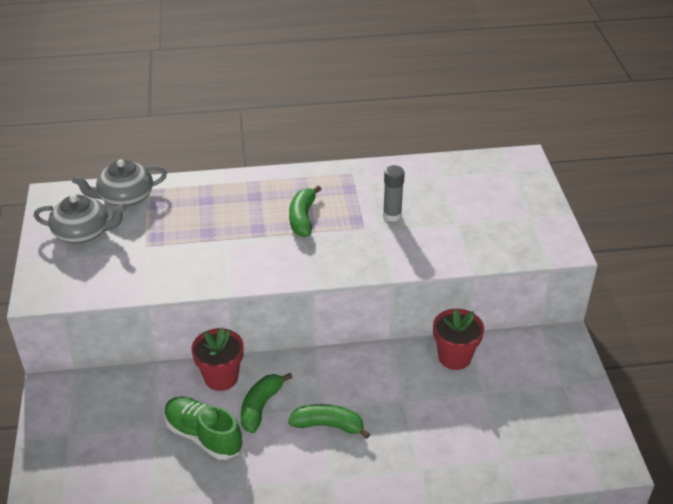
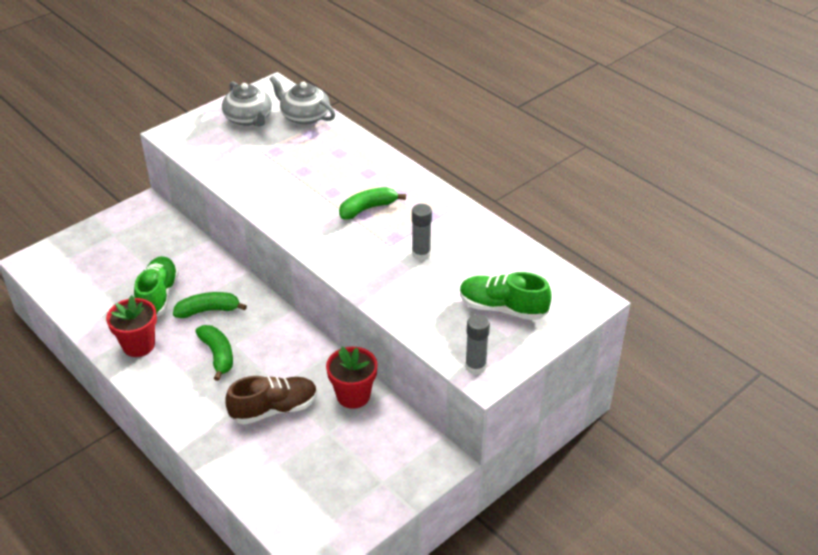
camera: 55 degrees right, 0 degrees up
red flower pot [191,327,244,391] -> red flower pot moved to [106,295,157,357]
none -> brown shoe [225,376,317,425]
none -> green shoe [460,272,551,321]
none -> grey glue stick [465,314,490,375]

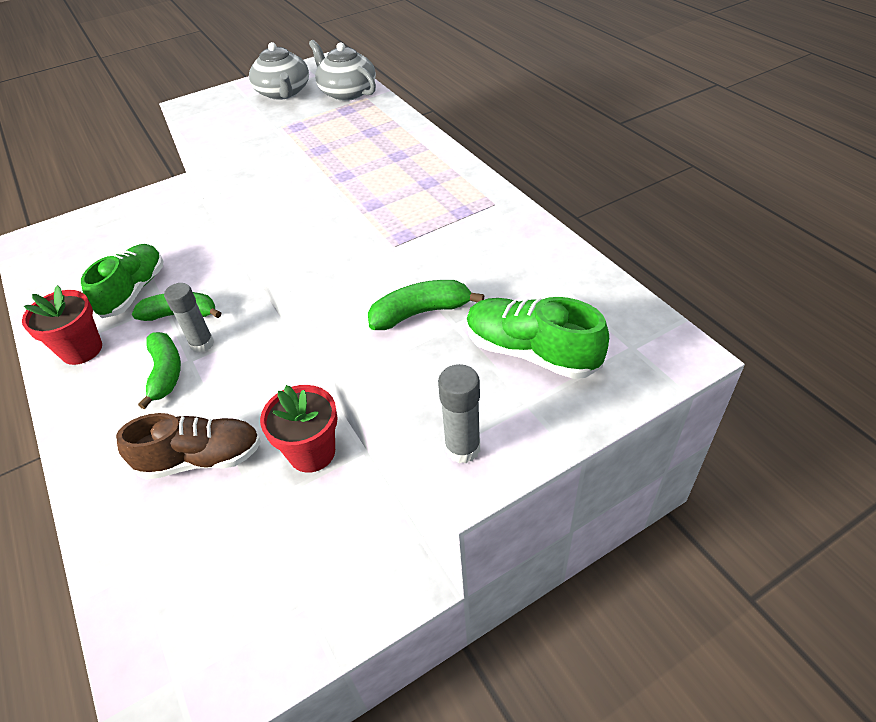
camera: 15 degrees right, 5 degrees up
green banana [339,187,406,220] -> green banana moved to [368,280,484,330]
grey glue stick [412,204,432,261] -> grey glue stick moved to [164,283,214,353]

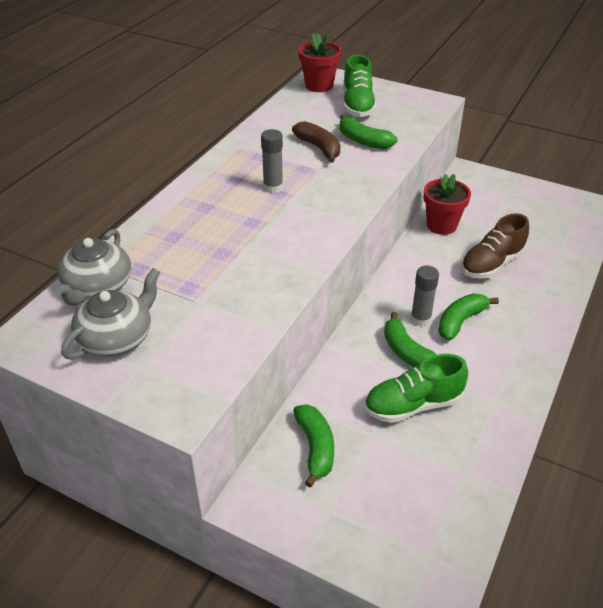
camera: 125 degrees left, 5 degrees down
red flower pot [22,285,102,365] -> red flower pot moved to [298,33,341,92]
brown shoe [116,413,261,480] -> brown shoe turned 90 degrees counterclockwise [461,213,529,279]
grey glue stick [438,364,480,463] -> grey glue stick moved to [261,129,283,193]
none -> brown banana [292,121,340,163]
none -> green banana [293,404,334,488]

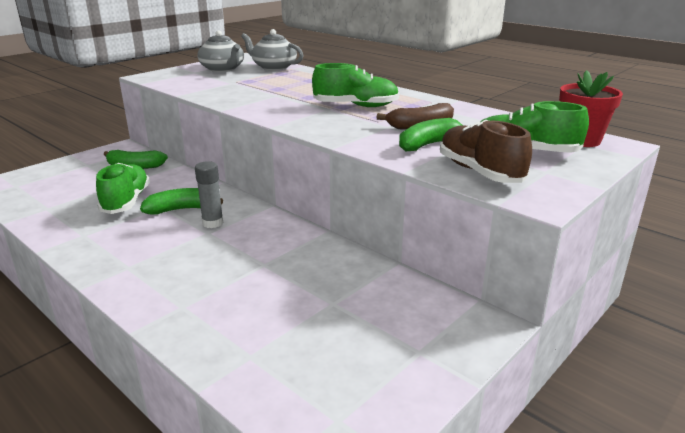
camera: 105 degrees right, 15 degrees down
grey glue stick [261,129,283,193] -> green shoe [312,63,399,107]
red flower pot [424,174,471,235] -> none
green banana [438,294,499,341] -> none
brown shoe [461,213,529,279] -> brown shoe moved to [440,120,532,183]

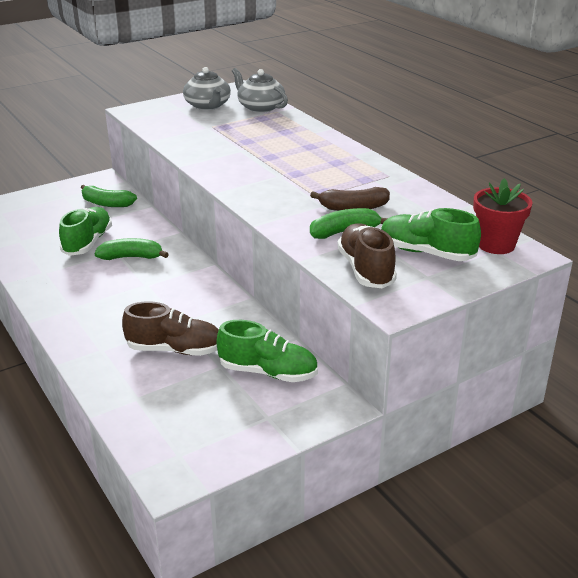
camera: 15 degrees right, 5 degrees up
grey glue stick [195,161,223,228] -> none
green shoe [312,63,399,107] -> green shoe moved to [216,320,318,382]
none -> brown shoe [122,301,219,356]

